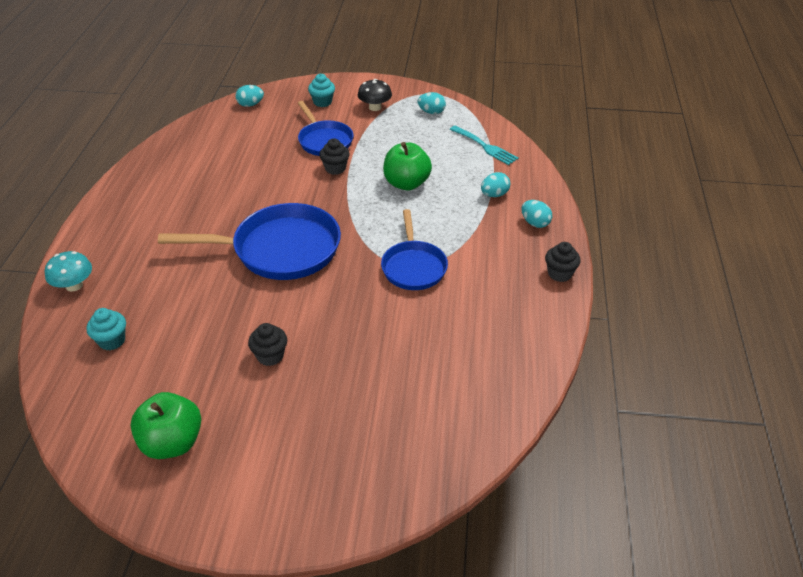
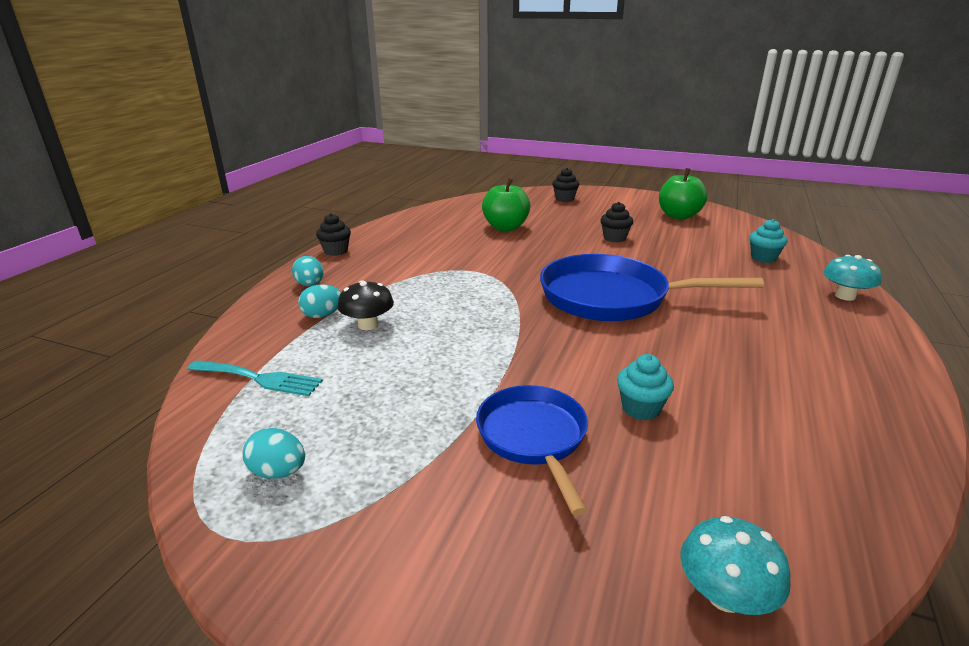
camera: 165 degrees left, 15 degrees down
turquoise egg [235,85,264,107] -> turquoise mushroom [681,516,791,615]
turquoise cupcake [308,74,335,107] -> turquoise cupcake moved to [617,354,674,420]
black cupcake [319,138,350,175] -> black cupcake moved to [552,168,579,202]
black mushroom [358,79,392,111] -> black mushroom moved to [337,280,394,330]
blue pan [381,209,448,290] -> none
green apple [383,142,432,191] -> green apple moved to [482,178,531,231]
turquoise fork [450,126,519,165] -> turquoise fork turned 135 degrees clockwise [187,360,323,396]

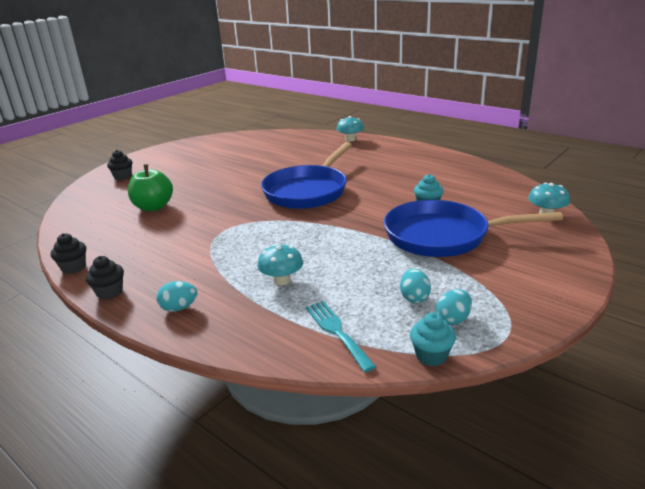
camera: 70 degrees left, 0 degrees up
turquoise fork [187,360,323,396] -> turquoise fork turned 60 degrees counterclockwise [306,301,376,372]
turquoise egg [298,284,341,318] -> turquoise egg moved to [400,269,431,303]
black mushroom [337,280,394,330] -> turquoise mushroom [257,244,303,285]
blue pan [476,385,588,516] -> blue pan [384,200,563,257], size x1.64
black cupcake [600,202,633,243] -> black cupcake moved to [51,233,86,274]
green apple [659,168,707,219] -> none
turquoise cupcake [749,219,787,263] -> turquoise cupcake moved to [410,312,456,366]

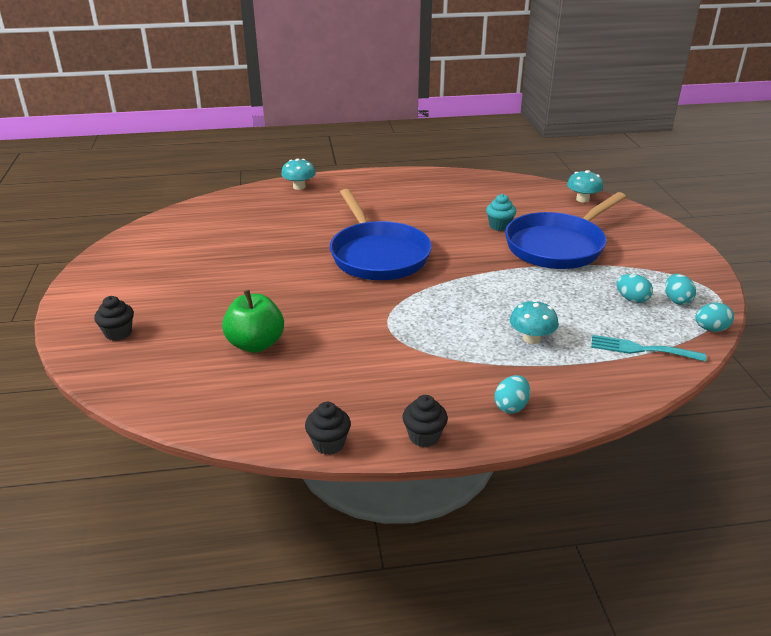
camera: 50 degrees left, 5 degrees up
turquoise cupcake [410,312,456,366] -> turquoise egg [695,303,734,332]

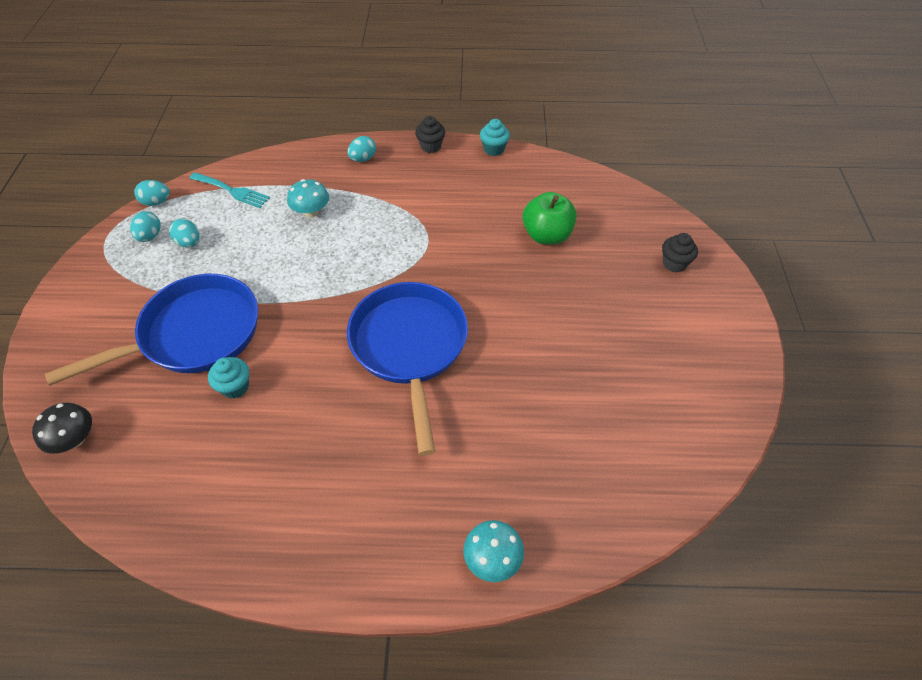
camera: 170 degrees left, 20 degrees up
black cupcake [305,402,351,455] -> turquoise cupcake [480,119,510,156]
turquoise mushroom [567,170,603,203] -> black mushroom [32,403,92,454]

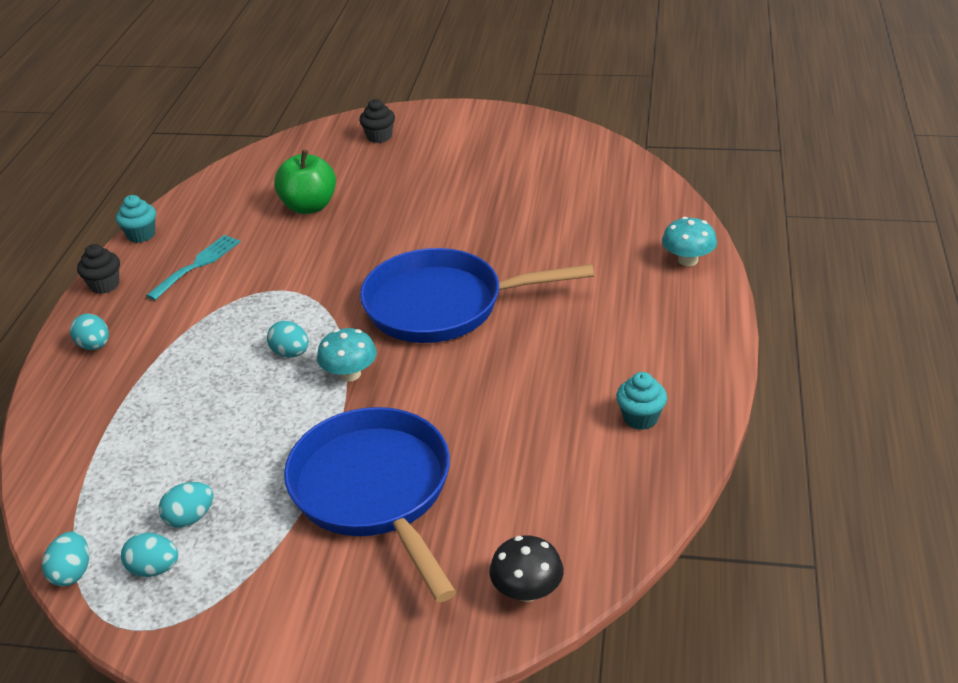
camera: 80 degrees left, 15 degrees down
turquoise fork [189,172,270,208] -> turquoise fork moved to [146,235,240,300]
turquoise cupcake [208,357,249,399] -> turquoise cupcake moved to [616,372,667,430]
turquoise mushroom [287,179,329,218] -> turquoise mushroom moved to [317,328,377,382]
none -> turquoise egg [267,321,309,358]

